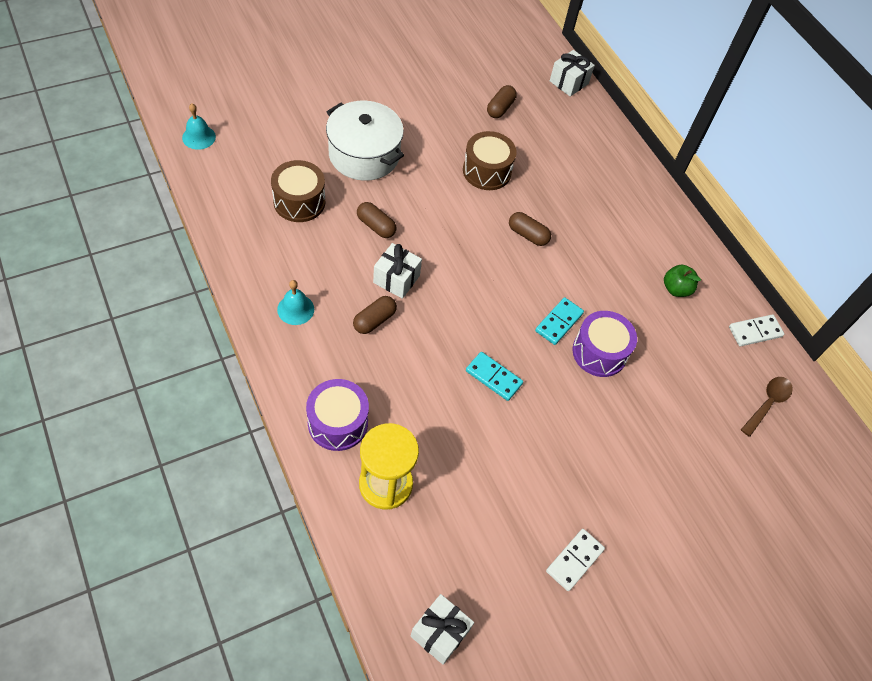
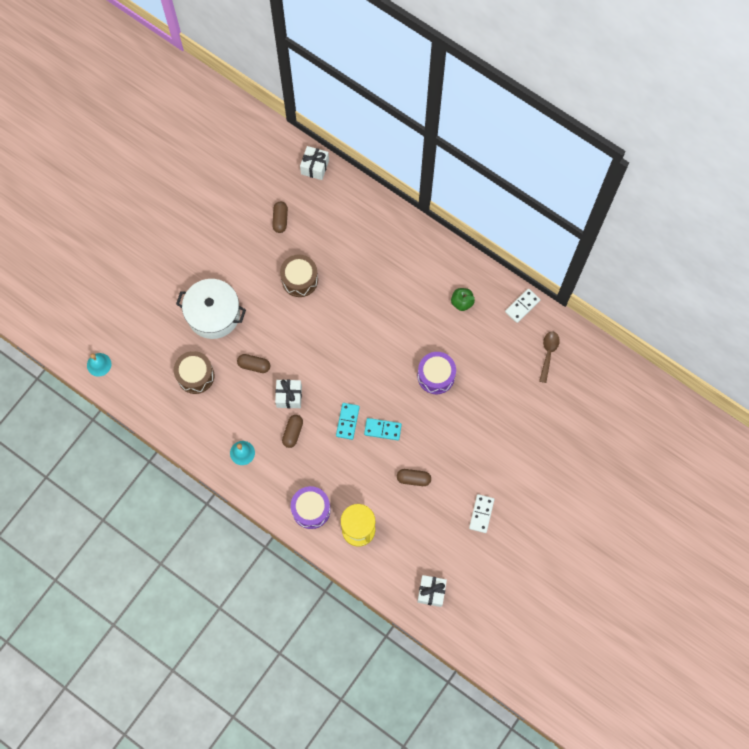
camera: 20 degrees left, 15 degrees up
brown capsule [509,212,551,246] -> brown capsule moved to [397,469,431,486]
turquoise domino [535,297,584,345] -> turquoise domino moved to [336,403,360,440]

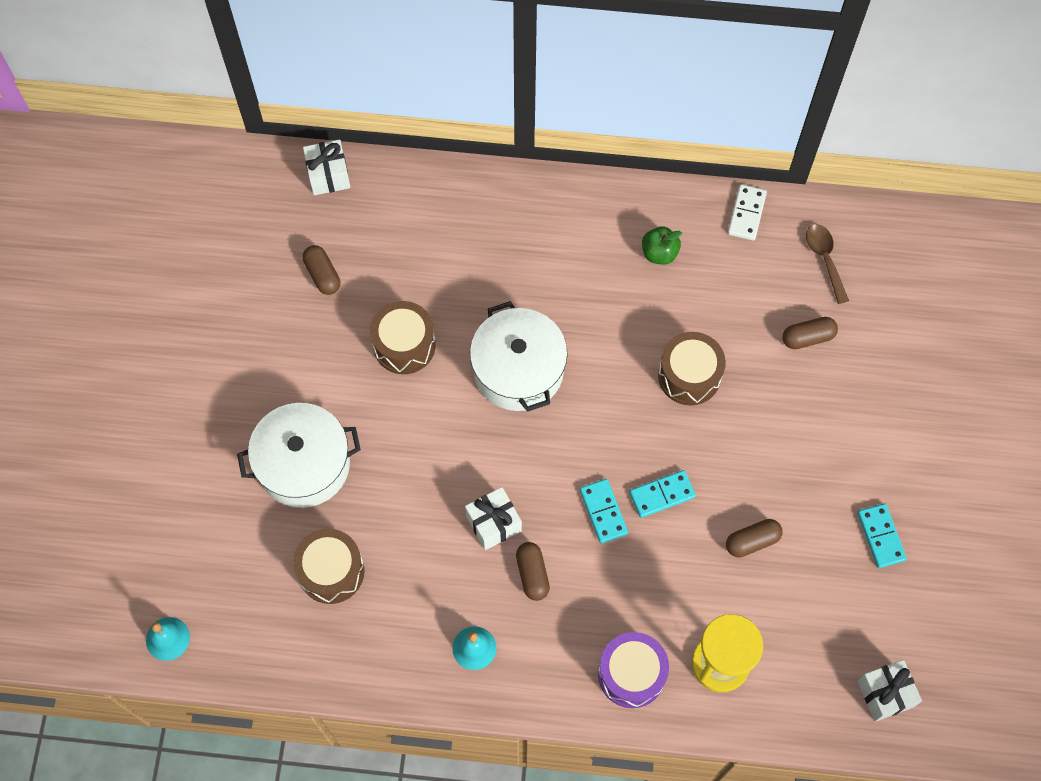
camera: 30 degrees left, 5 degrees down
brown capsule [237,354,270,373] -> brown capsule moved to [782,317,838,349]
purple drum [417,352,456,394] -> brown drum [658,332,726,405]
white domino [469,494,494,533] -> turquoise domino [857,503,907,568]
none -> white pot [470,301,568,412]

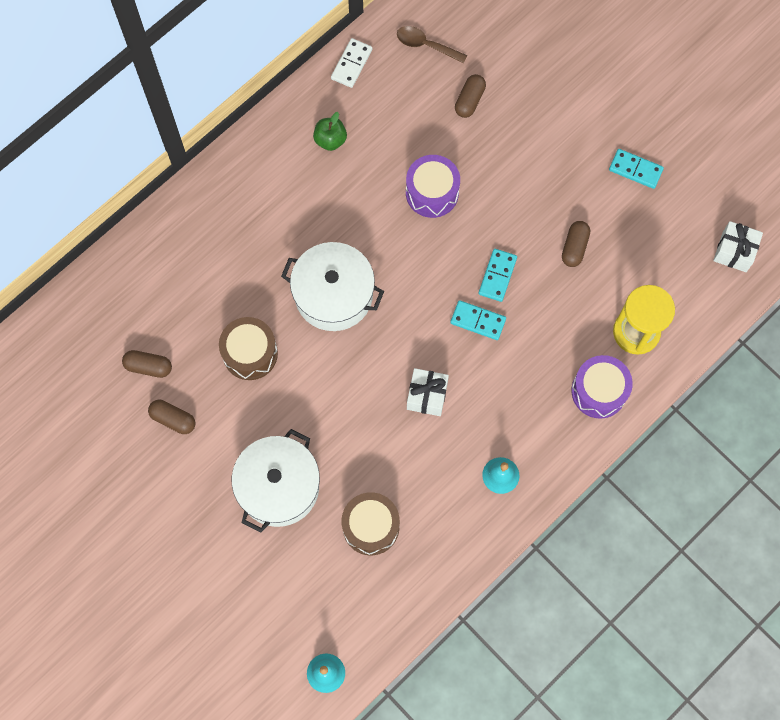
camera: 50 degrees left, 5 degrees up
white gift [303,139,350,195] -> none
brown capsule [516,542,550,601] -> brown capsule moved to [148,400,196,434]
brown drum [658,332,726,405] -> purple drum [406,155,460,218]
white domino [728,184,767,241] -> white domino turned 60 degrees clockwise [331,38,372,88]

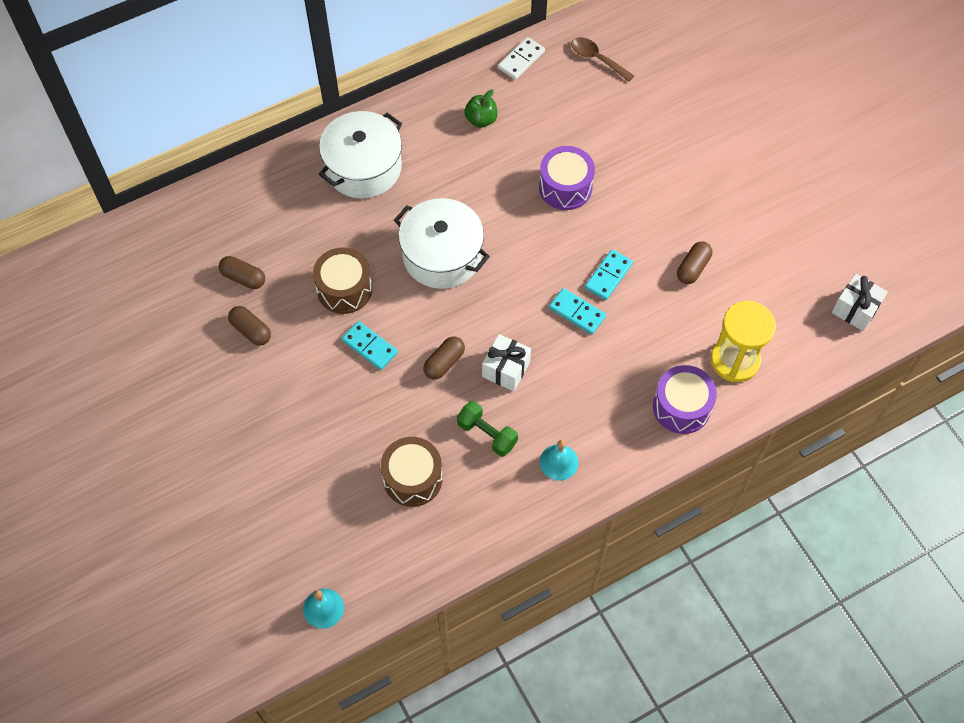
camera: 15 degrees right, 10 degrees down
white pot [232,429,320,532] -> white pot moved to [319,111,402,199]
brown capsule [455,74,486,118] -> brown capsule moved to [423,337,465,380]
turquoise domino [609,149,664,189] -> turquoise domino moved to [342,321,398,370]
none -> green dumbbell [457,401,518,457]

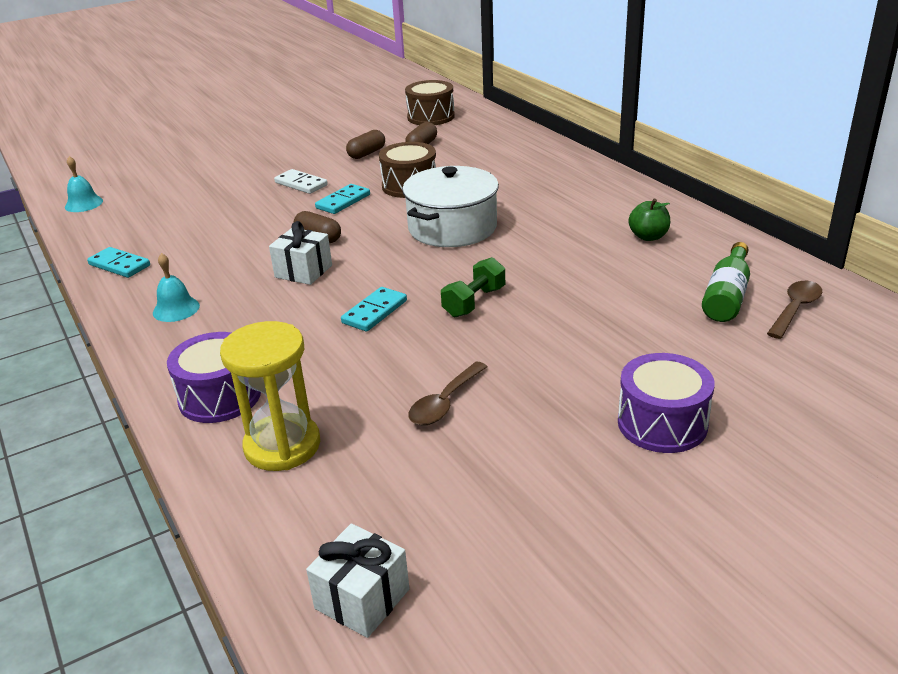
camera: 90 degrees right, 30 degrees down
white pot [319,111,402,199] -> none
brown drum [381,437,443,507] -> brown drum moved to [405,80,455,125]
green dumbbell [457,401,518,457] -> green dumbbell moved to [441,257,505,317]
white domino [498,37,545,80] -> white domino moved to [274,169,328,194]
purple drum [539,146,595,210] -> purple drum moved to [618,353,715,453]
turquoise domino [585,249,633,300] -> turquoise domino moved to [87,247,150,278]
brown capsule [677,242,712,284] -> brown spoon [409,362,488,425]
none -> green bottle [702,242,750,322]

